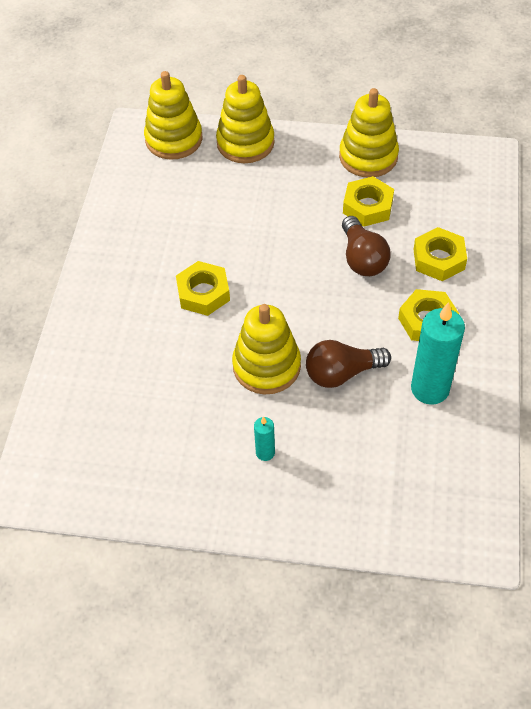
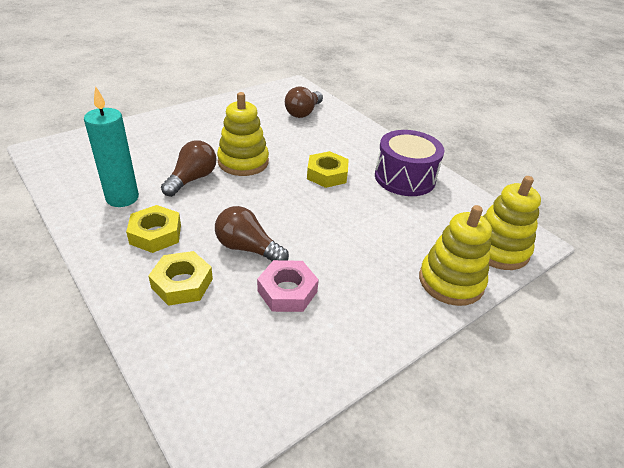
camera: 130 degrees right, 15 degrees down
turquoise candle [254,416,275,461] -> none
yellow stacking toy [339,88,399,177] -> none
yellow nut [343,176,394,227] -> pink nut [257,260,319,312]
none -> brown light bulb [285,86,323,118]
none -> purple drum [375,130,445,196]

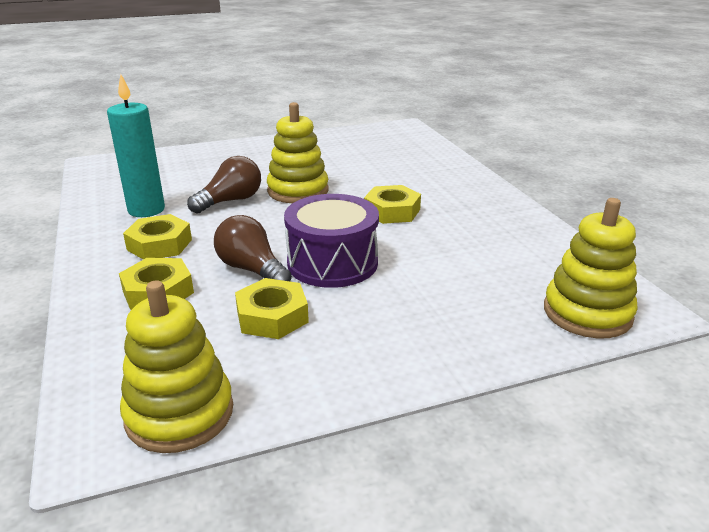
camera: 20 degrees right, 10 degrees down
pink nut [257,260,319,312] -> yellow nut [235,278,309,339]
brown light bulb [285,86,323,118] -> none
purple drum [375,130,445,196] -> purple drum moved to [284,194,379,288]
yellow stacking toy [419,205,492,306] -> yellow stacking toy moved to [120,281,233,453]

